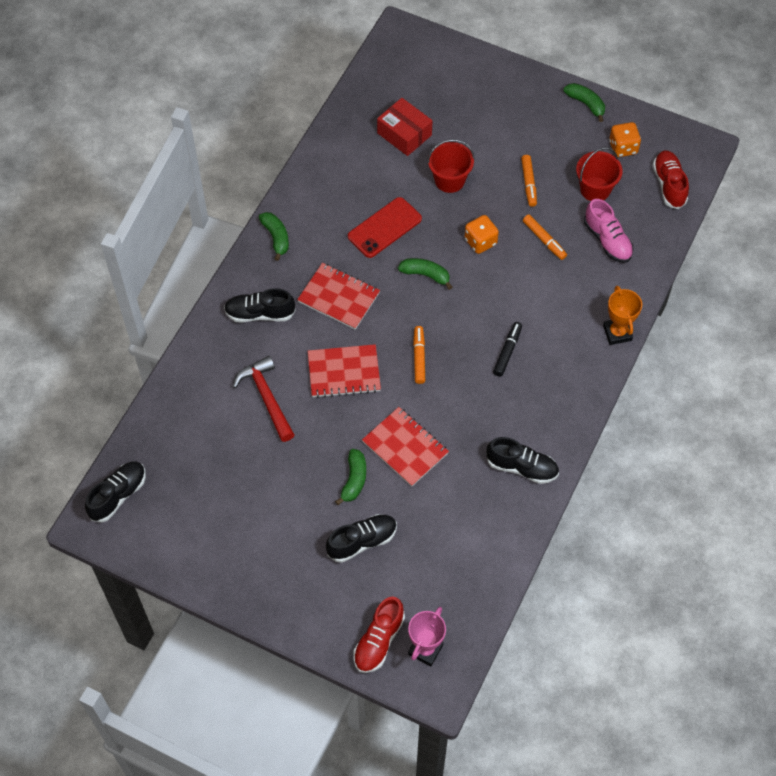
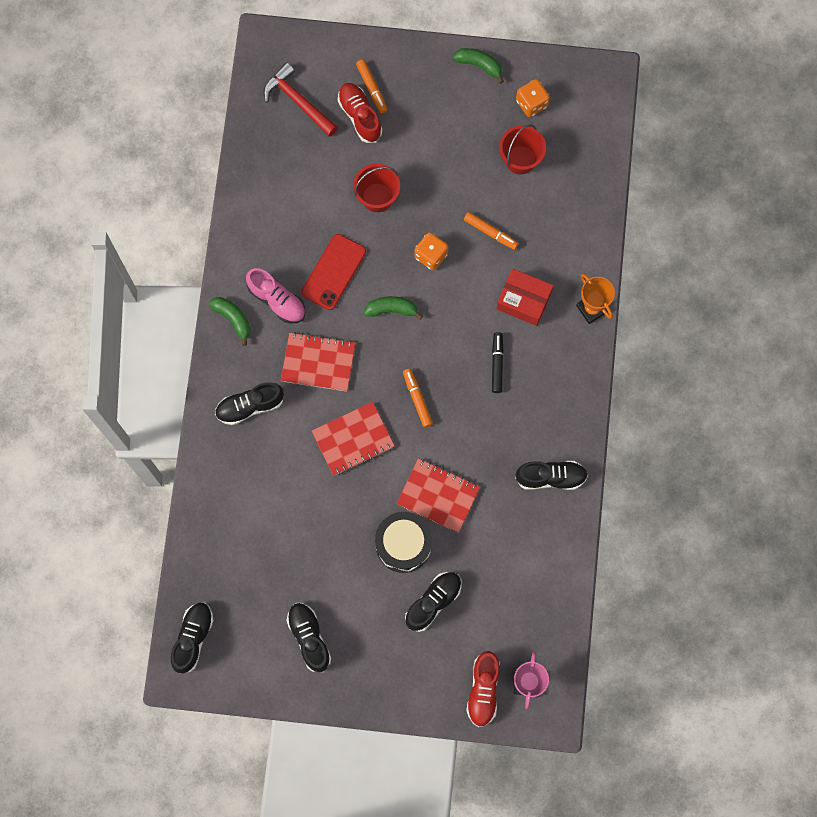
camera: 20 degrees left, 15 degrees up
red hammer [233,356,295,442] -> red hammer moved to [263,62,338,137]
green banana [335,449,366,505] -> black drum [375,512,432,573]
red box [377,98,432,156] -> red box moved to [496,268,554,326]
orange marker [521,155,537,207] -> orange marker moved to [356,59,388,114]
pink shoe [584,199,633,263] -> pink shoe moved to [246,268,305,323]
red shoe [653,150,689,209] -> red shoe moved to [338,83,382,143]
none -> black shoe [286,603,331,672]

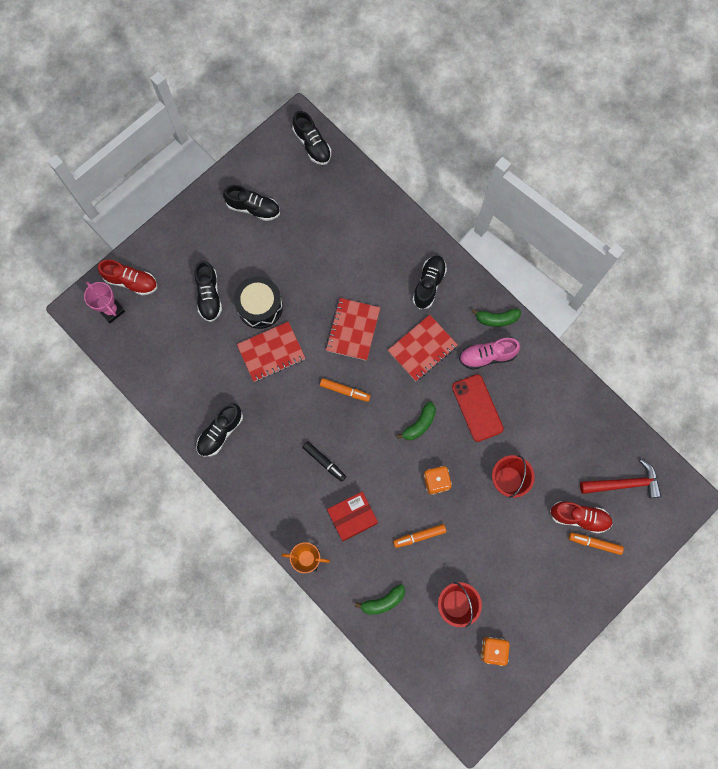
camera: 130 degrees right, 0 degrees up
green banana [453,48,504,84] -> green banana moved to [355,584,405,615]
red shoe [466,651,500,727] -> red shoe turned 150 degrees clockwise [98,260,157,295]

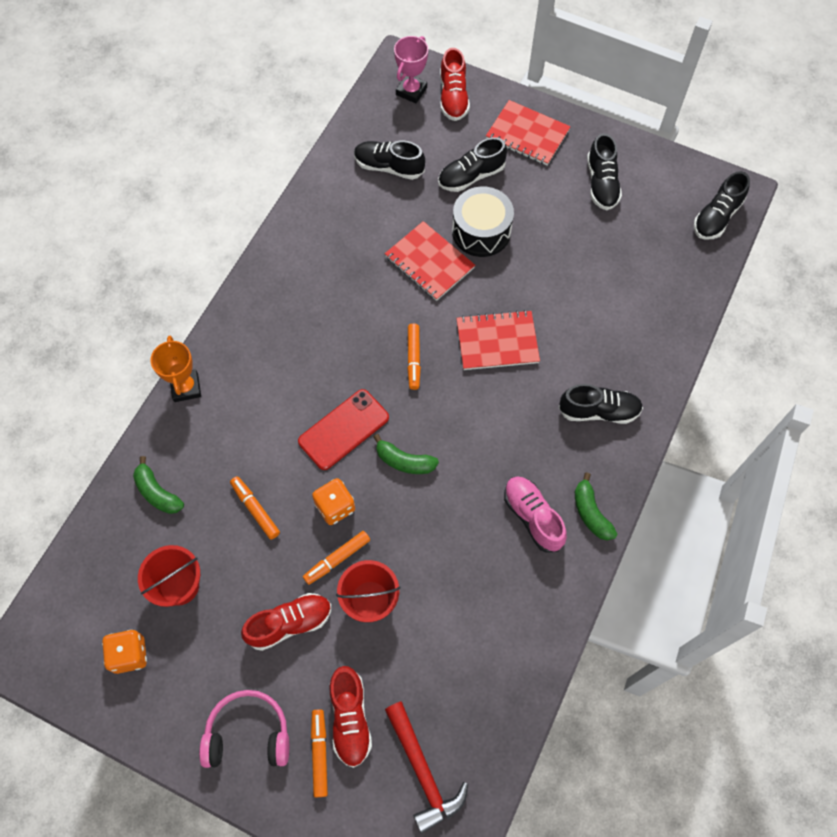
camera: 70 degrees right, 10 degrees down
black shoe [196,404,243,457] -> black shoe moved to [354,141,425,180]
black marker [302,441,346,482] -> none
red box [327,492,378,541] -> none
red notebook [388,315,458,381] -> red notebook moved to [486,100,571,165]
red phone [452,374,504,442] -> red phone moved to [298,389,389,470]
none -> pink headphones [199,690,289,768]
none -> red shoe [241,593,332,651]
none -> orange marker [303,531,370,585]

